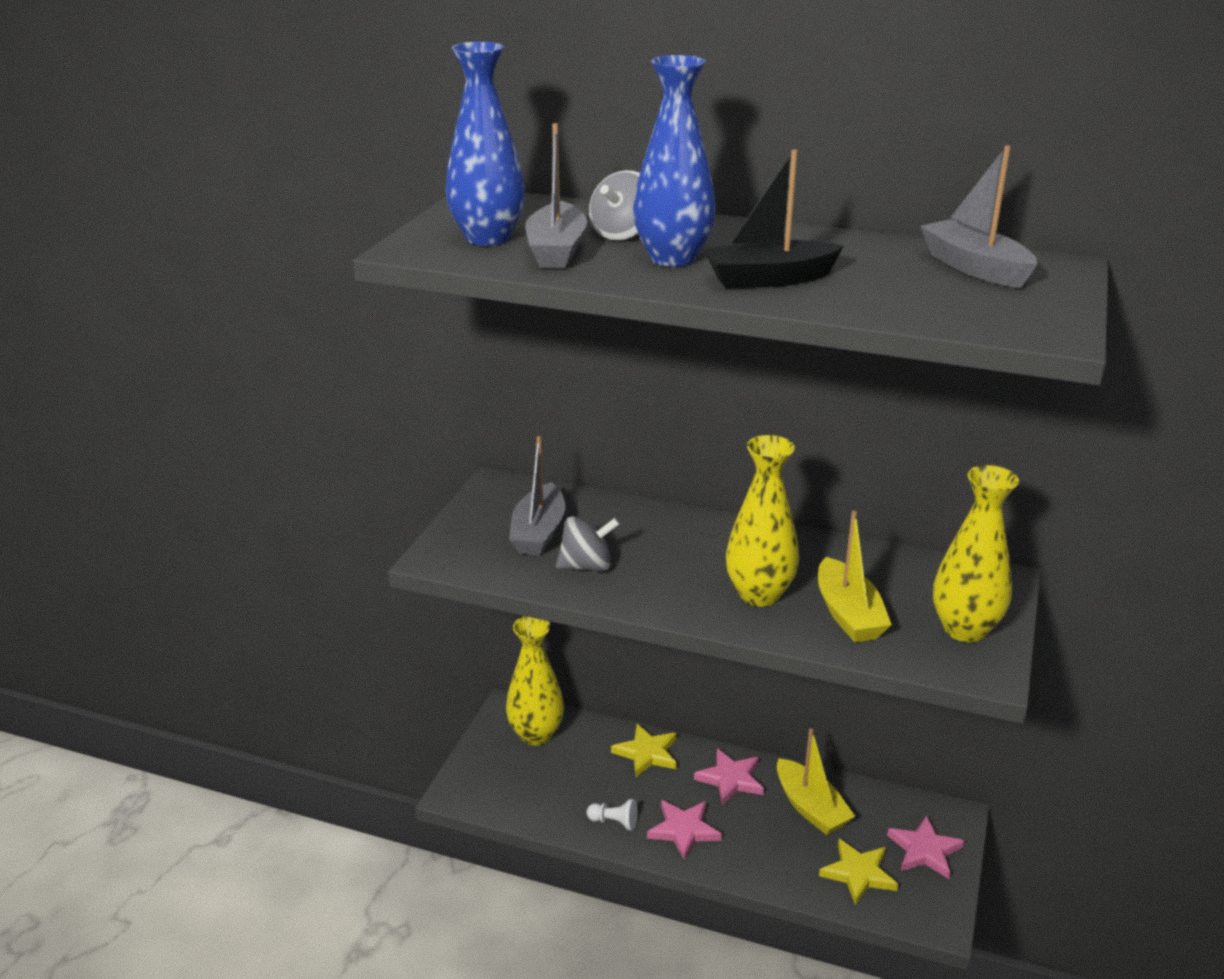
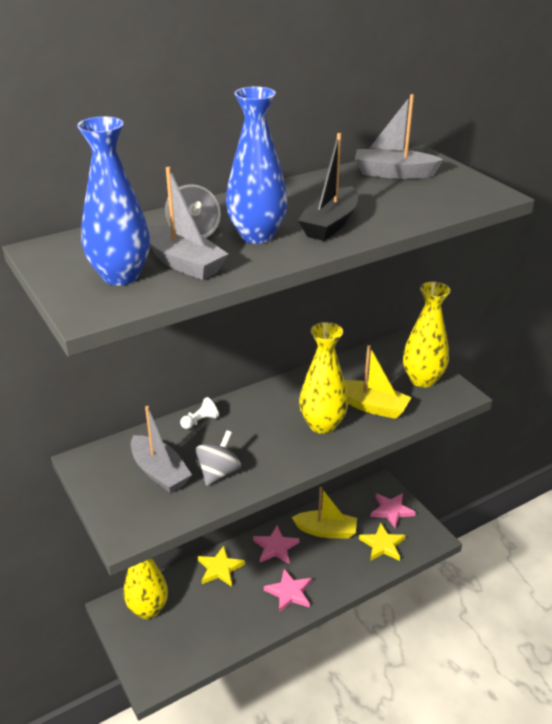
camera: 50 degrees left, 5 degrees up
white pawn [587,799,638,831] -> white pawn moved to [180,397,219,429]

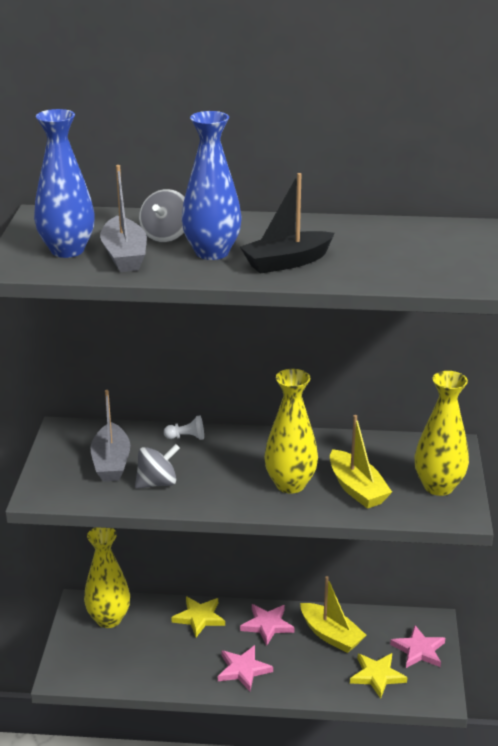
camera: 35 degrees right, 5 degrees down
grey boat [355,94,444,179] -> none

